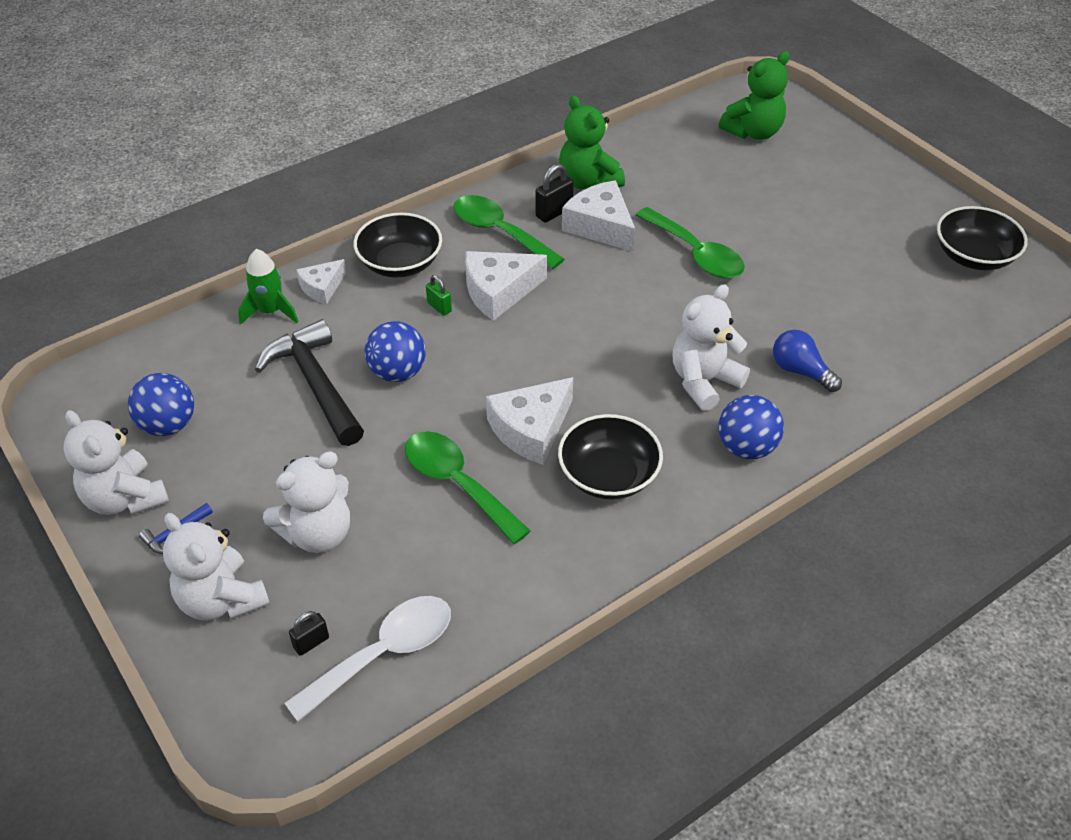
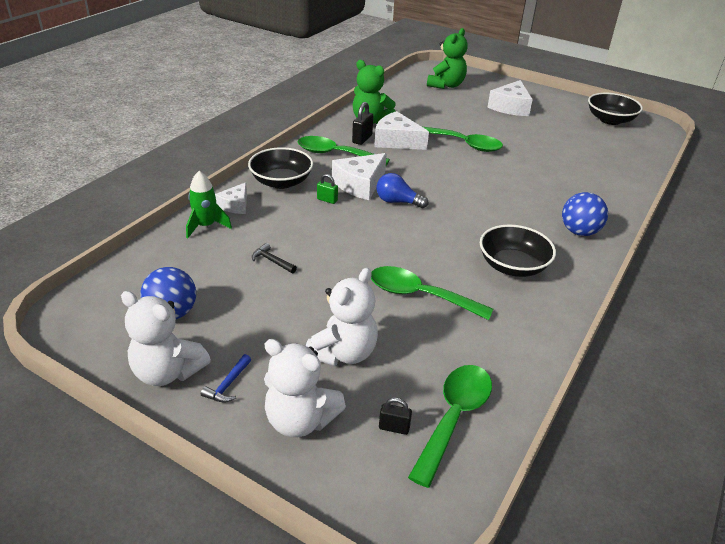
camera: 25 degrees left, 10 degrees down
black hammer [255,319,364,446] -> black hammer [252,243,297,273], size x0.41
white spoon [284,596,451,722] -> green spoon [408,365,492,488]
black padlock [289,611,329,656] -> black padlock turned 75 degrees clockwise [379,397,412,435]
blue ball [365,321,426,382] -> none
white cheese [486,377,573,465] -> white cheese moved to [487,80,533,116]
white teddy bear [673,284,750,411] -> none
blue light bulb [773,330,842,392] -> blue light bulb moved to [377,173,428,208]

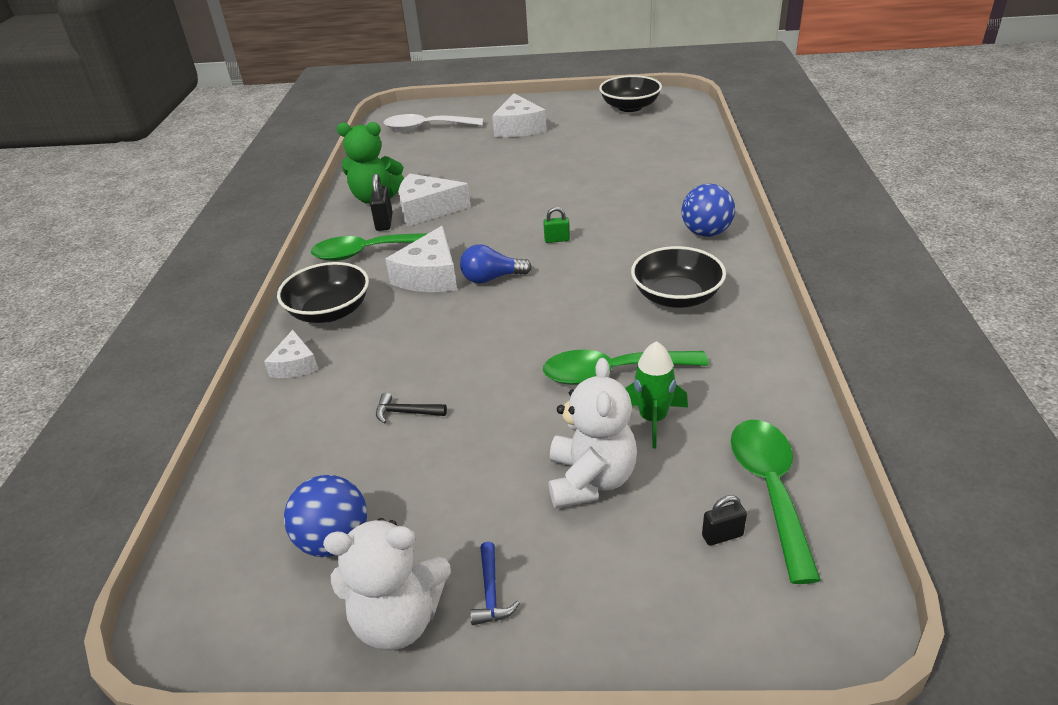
camera: 25 degrees left, 0 degrees up
green rocket [186,171,232,238] -> green rocket moved to [625,341,688,448]
white teddy bear [264,339,346,437] -> none
green padlock [317,174,338,204] -> green padlock moved to [543,207,570,243]
green spoon [421,126,503,152] -> none
green teddy bear [427,28,468,89] -> white spoon [384,114,483,130]

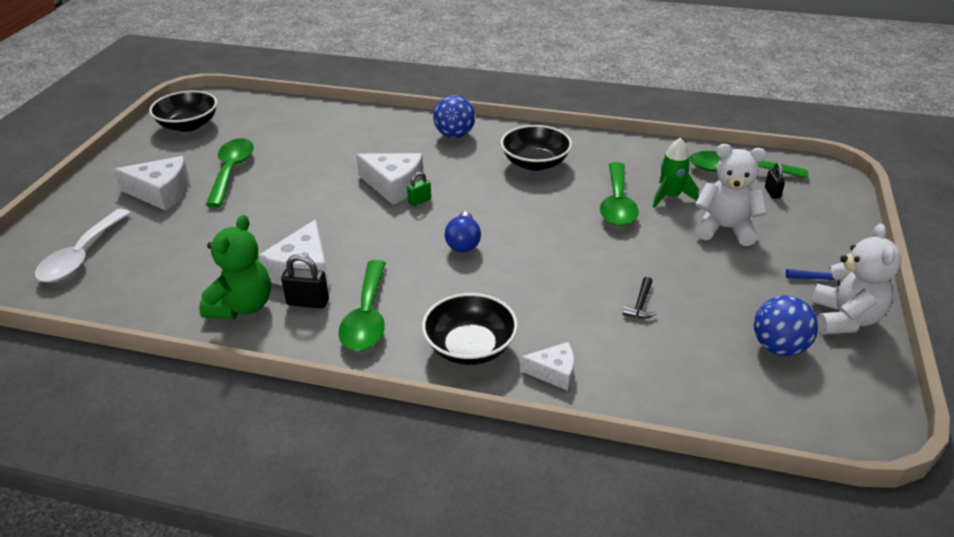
camera: 80 degrees left, 0 degrees up
white cheese [385,226,457,292] -> white cheese moved to [356,153,423,205]
green padlock [543,207,570,243] -> green padlock turned 45 degrees clockwise [407,172,431,206]
none -> green spoon [206,138,254,207]

